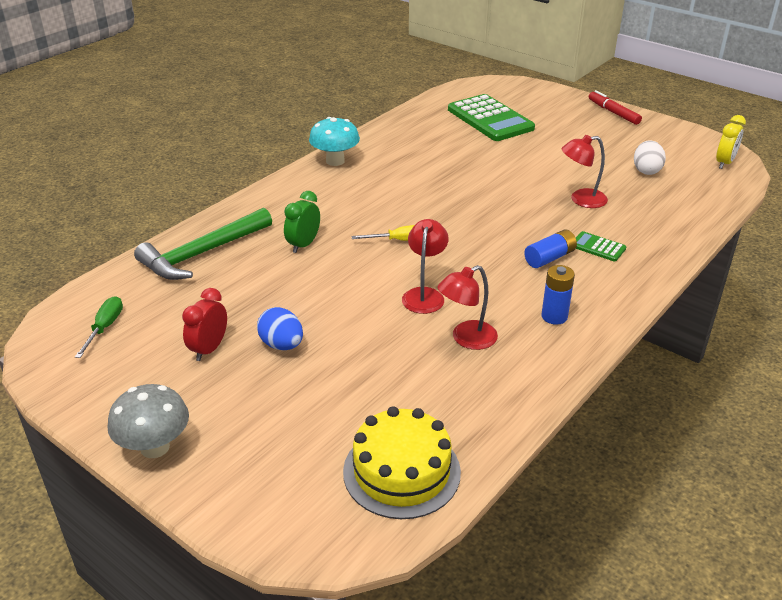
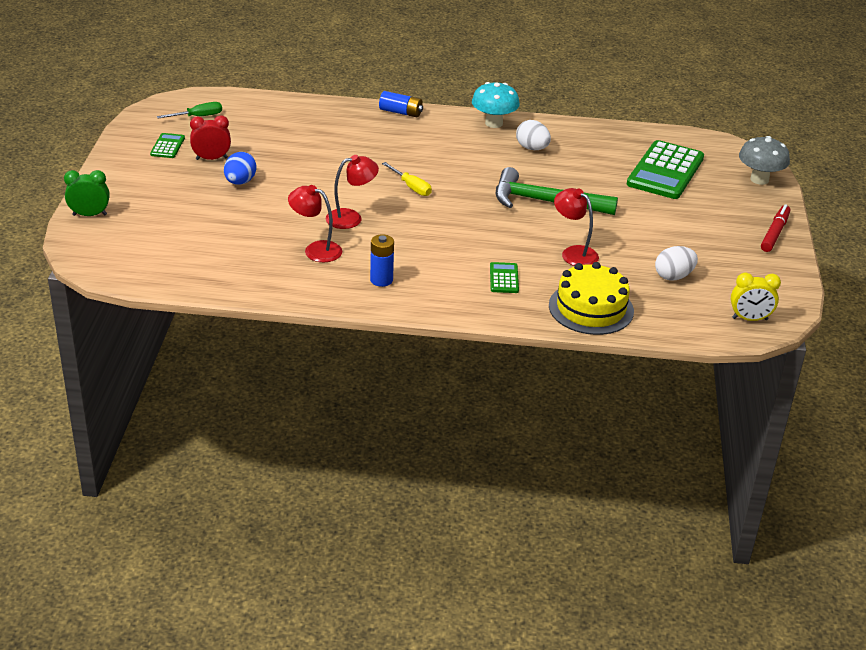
camera: 55 degrees right, 0 degrees up
grey mushroom [107,384,189,458] -> grey mushroom moved to [739,136,790,185]
green hammer [134,208,272,280] -> green hammer moved to [496,167,618,215]
green clock [284,191,320,253] -> green clock moved to [64,170,110,216]
yellow cake [343,406,461,519] -> yellow cake moved to [549,262,634,335]
blue battery [524,229,577,268] -> blue battery moved to [379,91,423,117]
none -> green calculator [150,133,185,158]
none -> white egg [516,120,551,150]

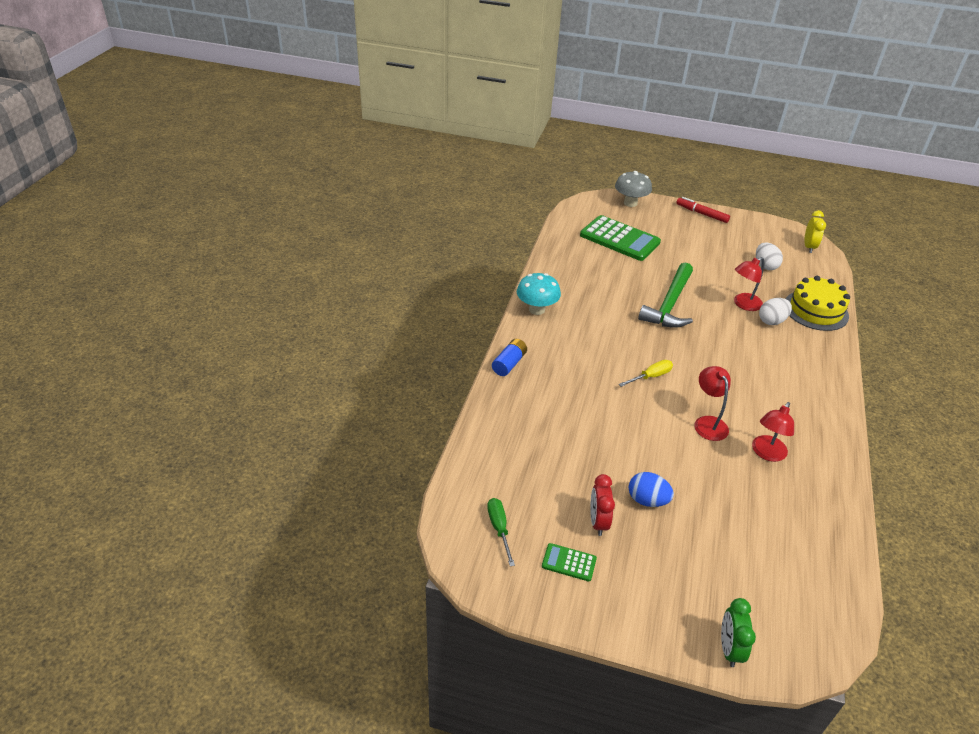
camera: 80 degrees left, 5 degrees up
blue battery [370,234,394,287] -> none
green calculator [490,262,519,293] -> none
white egg [516,120,551,150] -> white egg moved to [759,298,792,325]

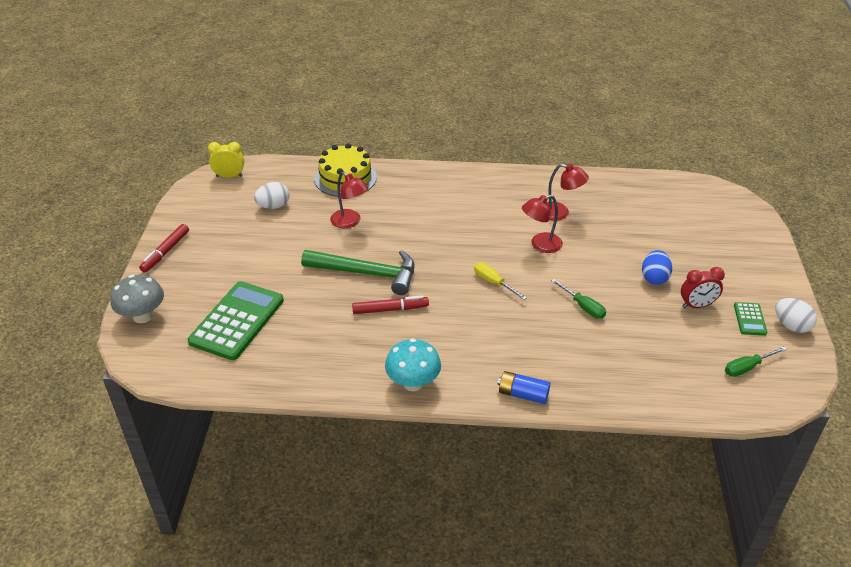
camera: 100 degrees left, 0 degrees up
green clock [721,598,756,667] -> none
white egg [759,298,792,325] -> white egg moved to [775,298,817,333]
none -> red marker [352,296,429,314]
none -> green screwdriver [551,279,606,319]

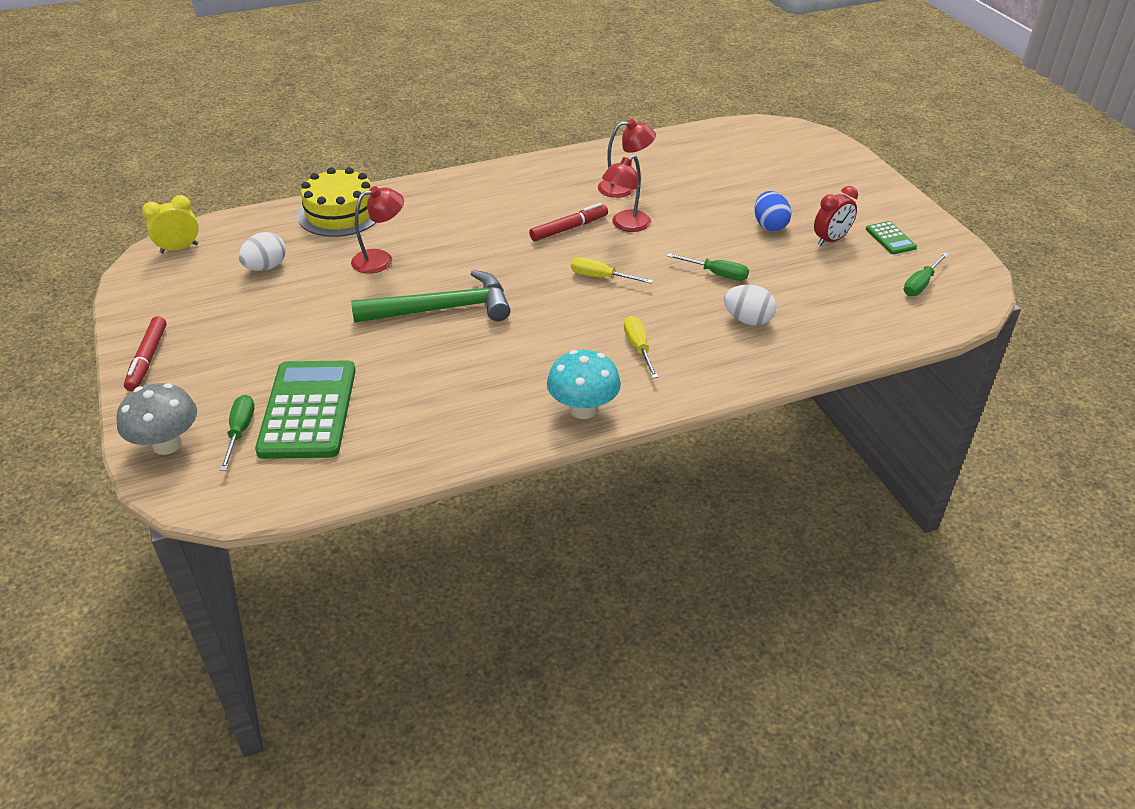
camera: 25 degrees left, 0 degrees up
red lamp [330,172,368,228] -> red lamp turned 45 degrees counterclockwise [351,186,404,274]
red marker [352,296,429,314] -> red marker moved to [529,203,608,241]
blue battery [497,371,550,404] -> none
white egg [775,298,817,333] -> white egg moved to [724,285,776,326]
none -> green screwdriver [220,395,255,471]
none -> yellow screwdriver [624,316,658,378]

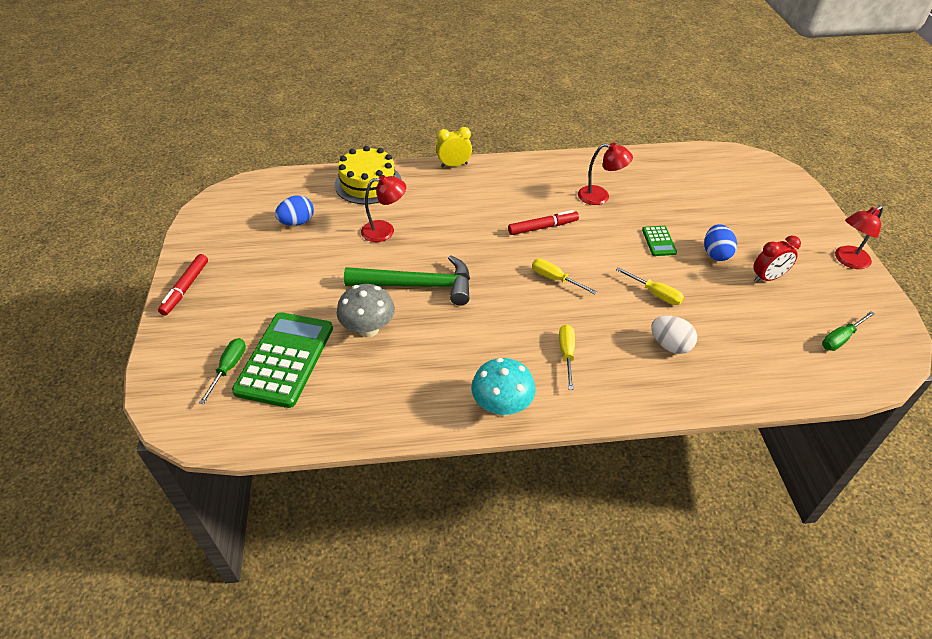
camera: 15 degrees right, 5 degrees up
grey mushroom [116,383,197,455] -> grey mushroom moved to [337,284,395,337]
yellow clock [142,195,199,253] -> yellow clock moved to [436,127,472,167]
white egg [239,232,286,271] -> blue egg [275,195,314,226]
red lamp [602,155,651,232] -> red lamp moved to [835,206,883,269]
green screwdriver [667,253,749,281] -> yellow screwdriver [616,267,684,305]
green calculator [866,221,917,254] -> green calculator moved to [642,226,677,256]

